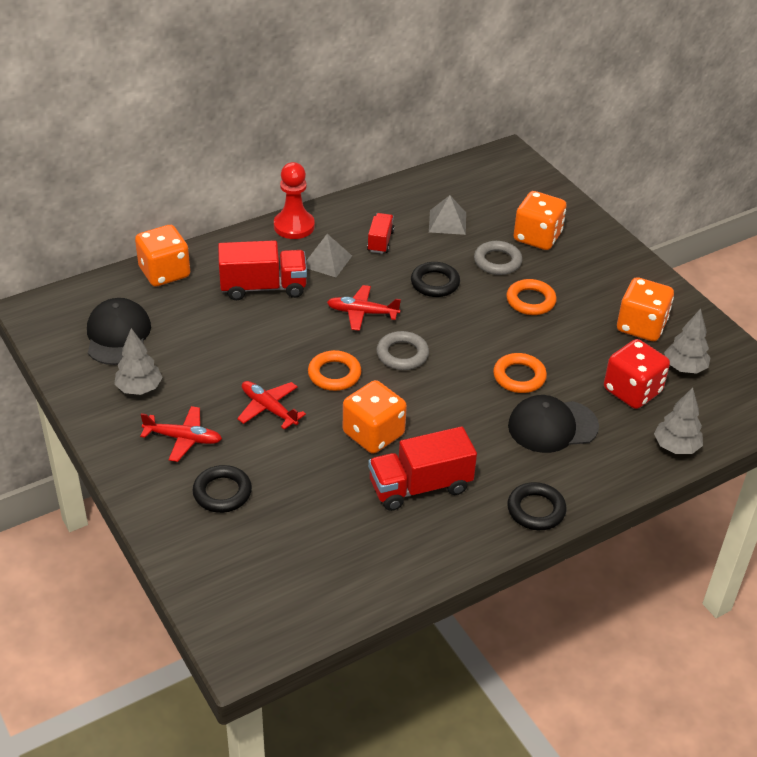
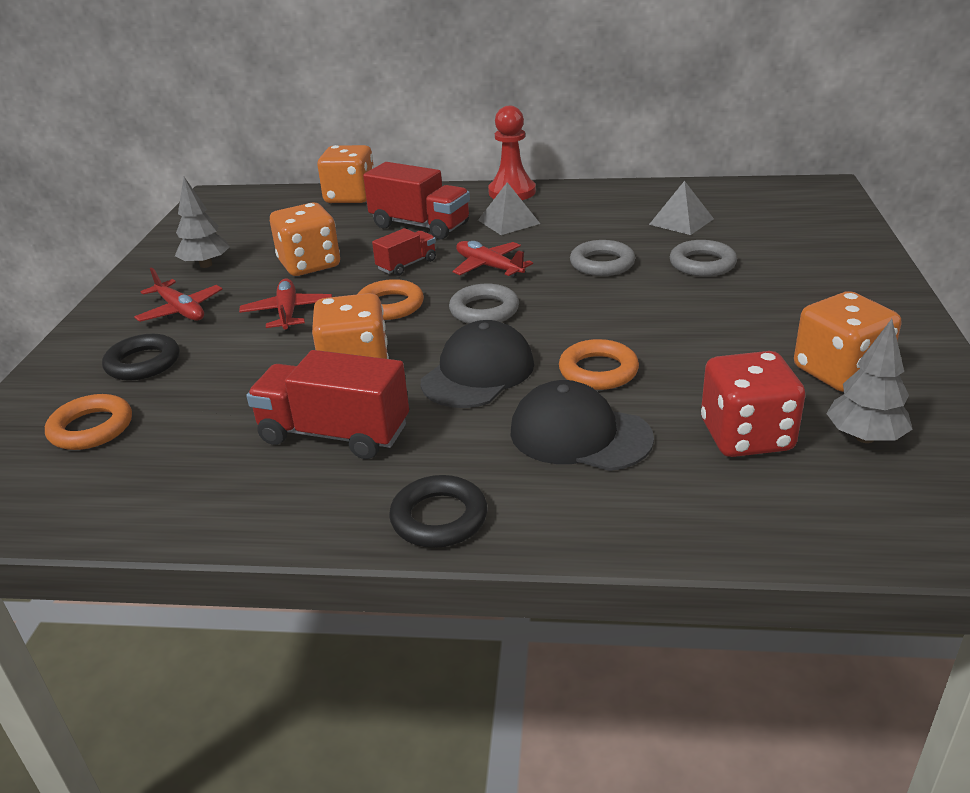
camera: 40 degrees right, 10 degrees down
black cap [87,298,151,365] -> black cap moved to [421,320,534,408]
red truck [367,213,395,254] -> red truck moved to [372,228,436,276]
black ring [411,262,460,297] -> grey ring [570,240,635,276]
orange ring [506,279,557,315] -> orange ring moved to [45,394,132,450]
orange dice [513,191,567,250] -> orange dice moved to [270,203,340,276]
grey tree [654,387,703,454] -> none

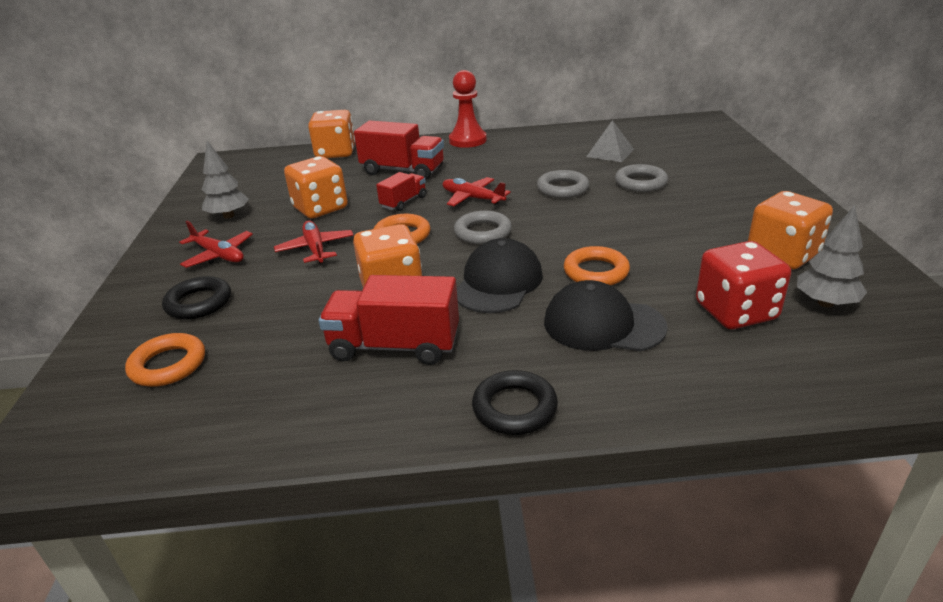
camera: 10 degrees left, 0 degrees up
grey pyramid [478,182,540,235] -> none

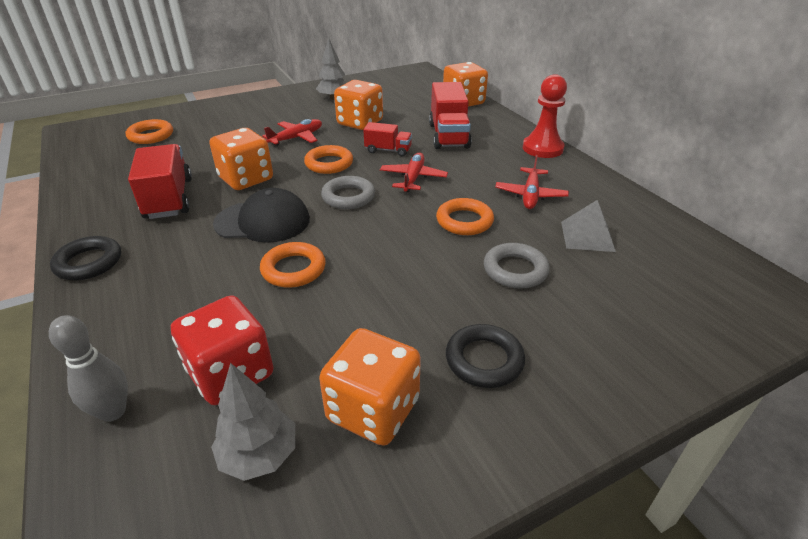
camera: 65 degrees right, 5 degrees up
black ring [162,276,231,319] -> black ring moved to [446,324,525,388]
red plane [179,221,253,268] -> red plane moved to [495,155,569,209]
grey ring [537,170,589,198] -> orange ring [436,198,494,235]
black cap [544,280,668,352] -> none
none -> grey bowling pin [49,315,128,422]

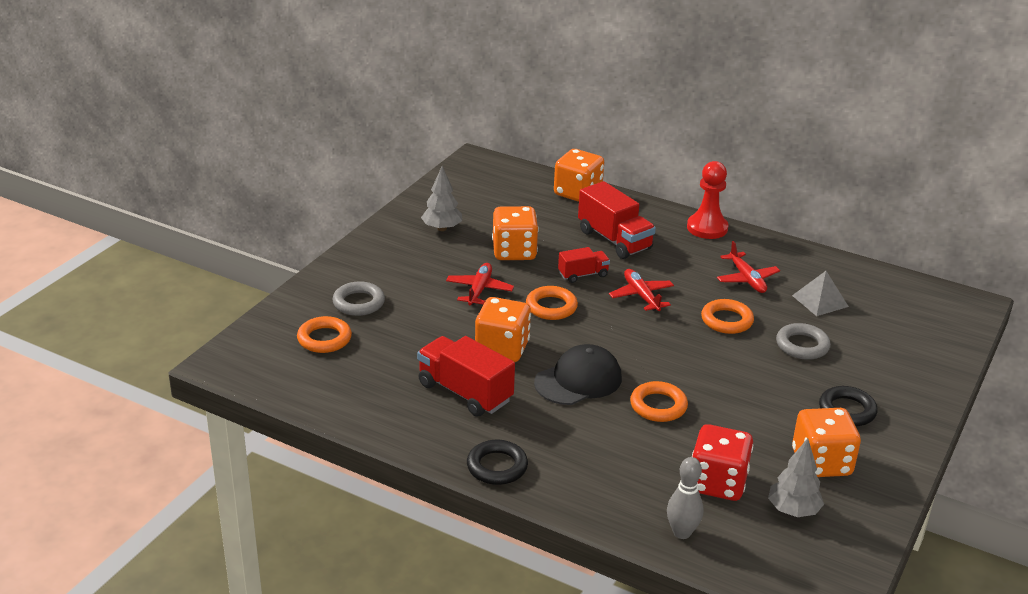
camera: 35 degrees left, 5 degrees down
grey ring [321,176,375,209] -> grey ring moved to [332,281,385,316]

